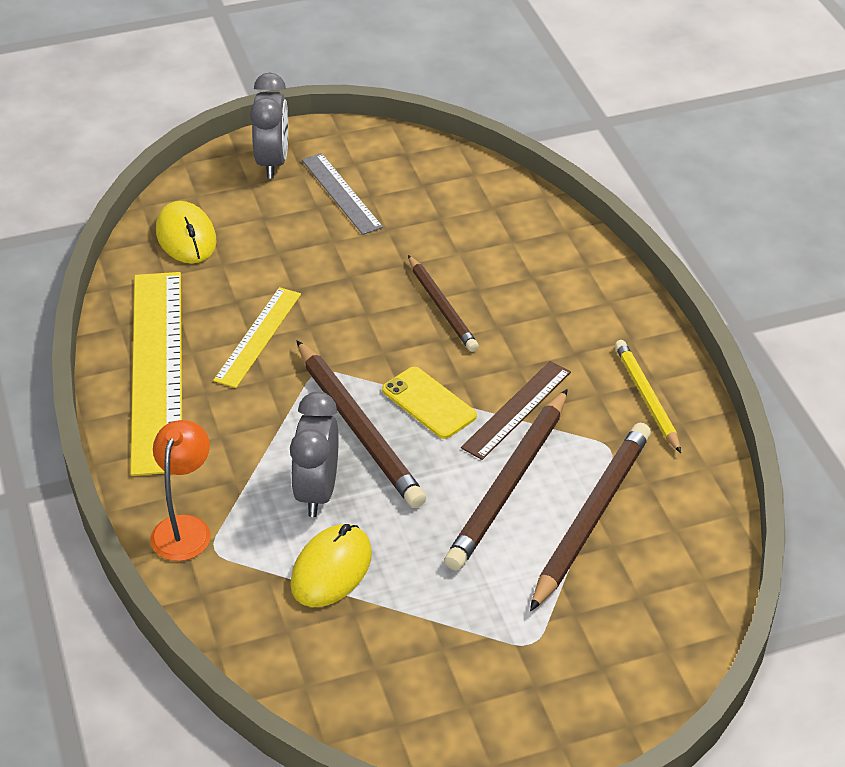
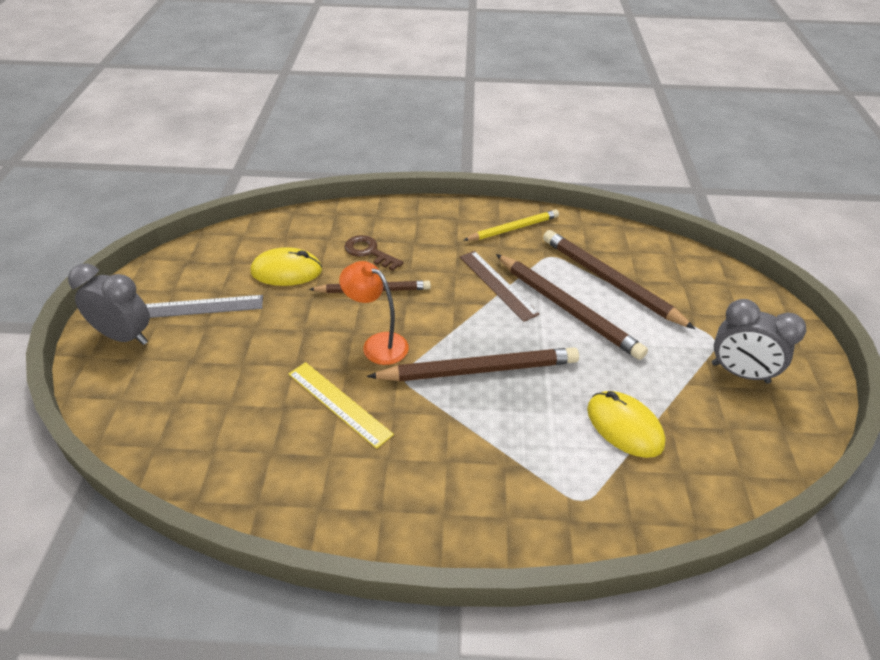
camera: 70 degrees left, 0 degrees up
yellow ruler [131,272,182,476] -> none
orange lamp [150,420,211,561] -> orange lamp moved to [339,261,409,365]
yellow mouse [156,201,217,264] -> yellow mouse moved to [251,247,322,286]
grey clock [290,392,339,517] -> grey clock moved to [712,299,806,384]
yellow phone [382,367,477,439] -> none
yellow pencil [615,340,681,453] -> yellow pencil turned 150 degrees clockwise [464,209,559,241]
none -> brown key [344,235,404,271]

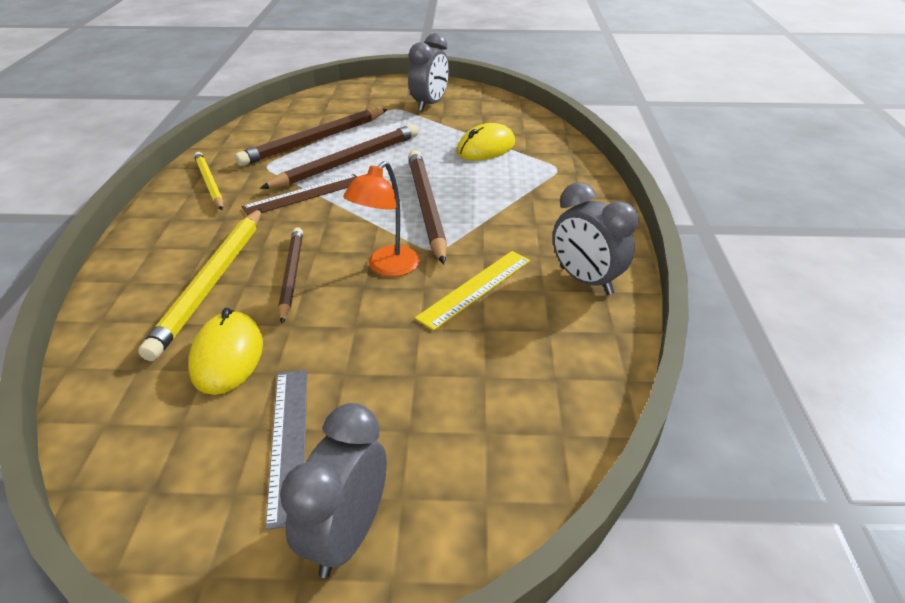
camera: 90 degrees left, 5 degrees down
brown key [344,235,404,271] -> yellow pencil [138,208,262,361]
none -> grey clock [553,182,638,295]

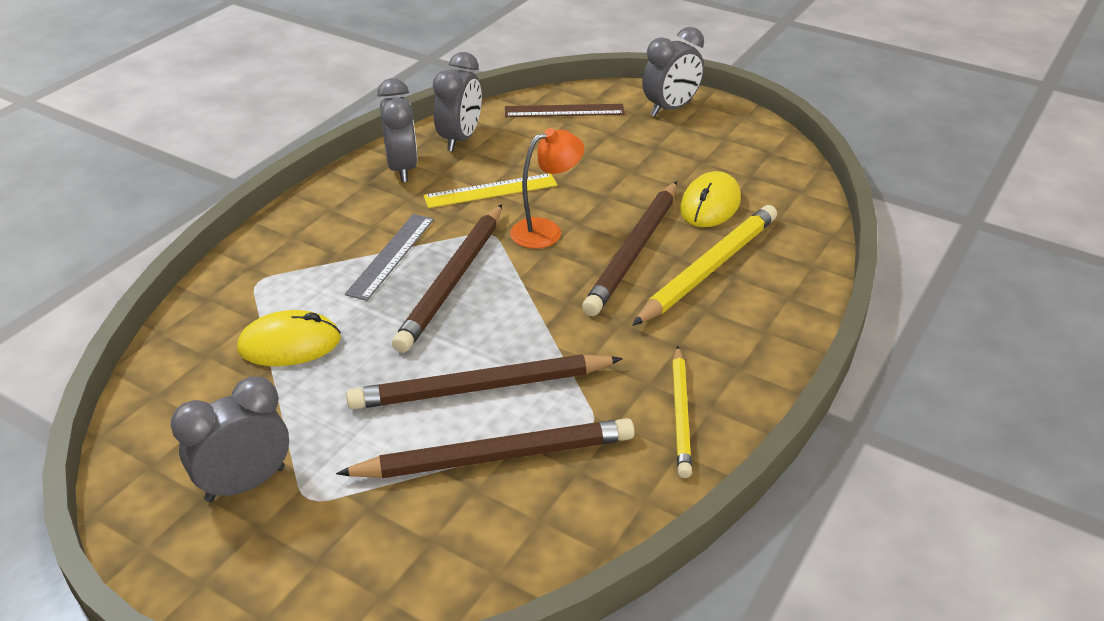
camera: 150 degrees left, 0 degrees up
brown ruler [242,174,357,215] -> brown ruler moved to [505,104,625,117]
grey ruler [265,370,307,530] -> grey ruler moved to [345,214,434,301]
brown pencil [278,227,303,324] -> brown pencil [582,181,677,316], size x1.57
none -> grey clock [433,52,482,152]

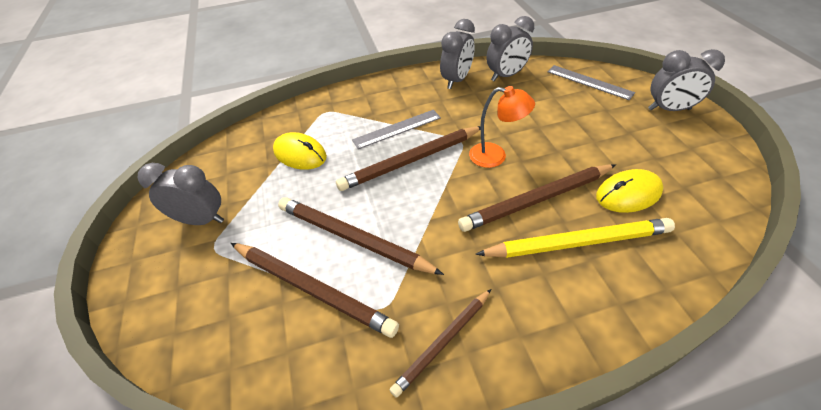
camera: 45 degrees right, 10 degrees up
yellow ruler [423,174,558,208] -> none
brown ruler [505,104,625,117] -> grey ruler [547,65,635,100]
yellow pencil [672,346,692,478] -> brown pencil [390,289,491,398]

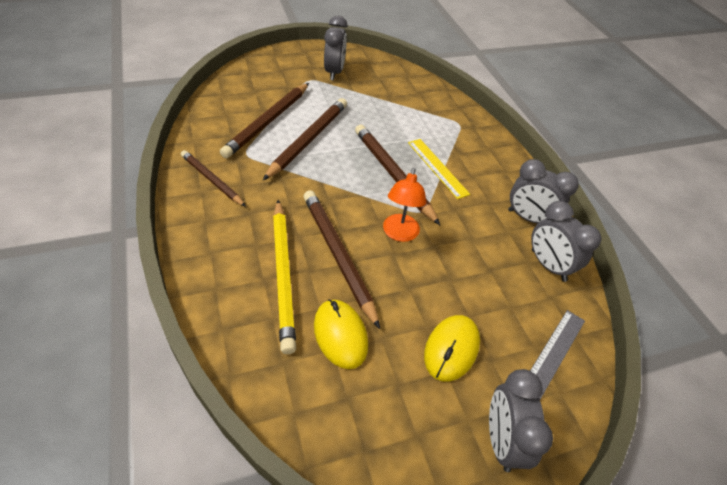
camera: 80 degrees right, 0 degrees up
yellow mouse [273,132,327,170] -> yellow mouse moved to [424,315,480,382]
grey ruler [352,110,441,149] -> yellow ruler [408,139,470,199]

